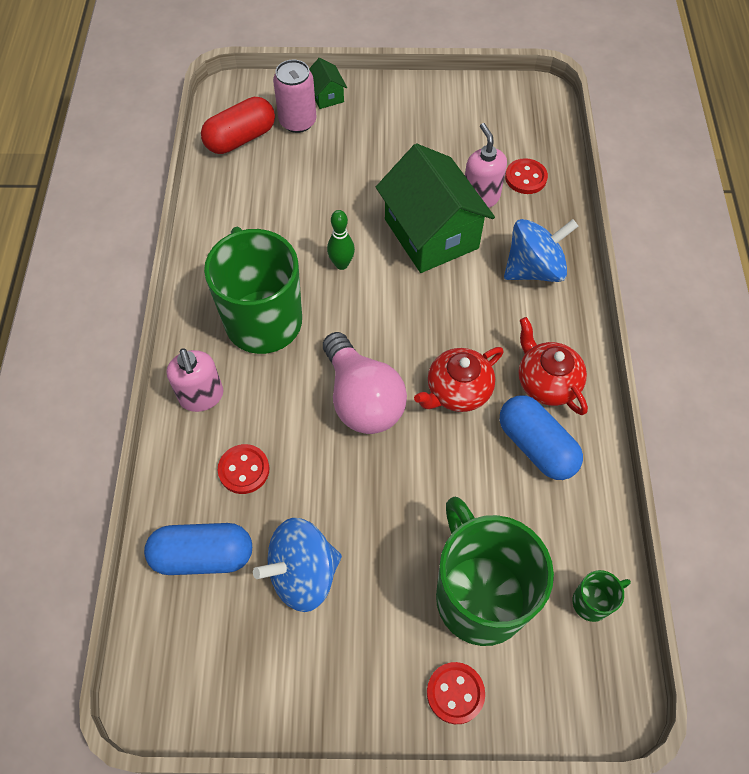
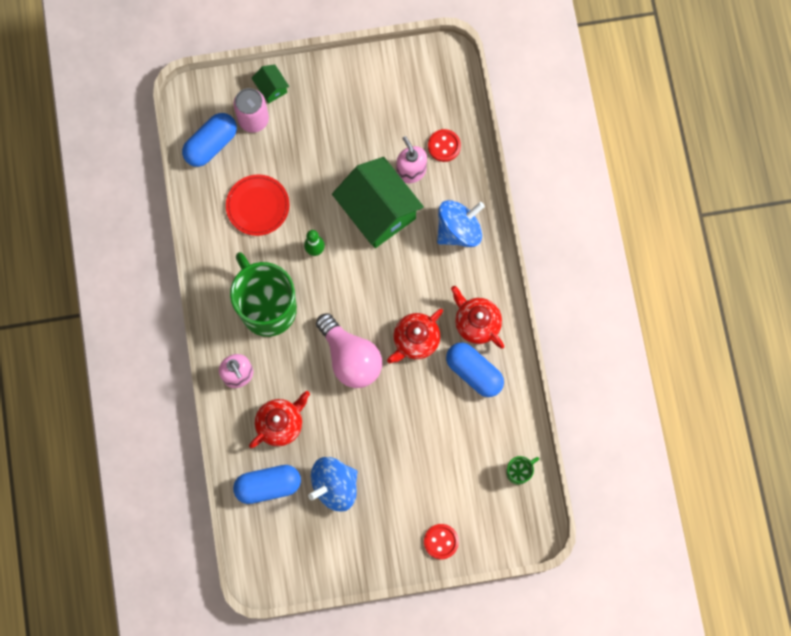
camera: 10 degrees left, 15 degrees up
red capsule [201,97,275,154] -> blue capsule [182,113,237,167]
red button [218,444,269,494] -> red teapot [249,391,310,448]
green mug [436,497,554,646] -> none
none -> red plate [226,174,290,236]

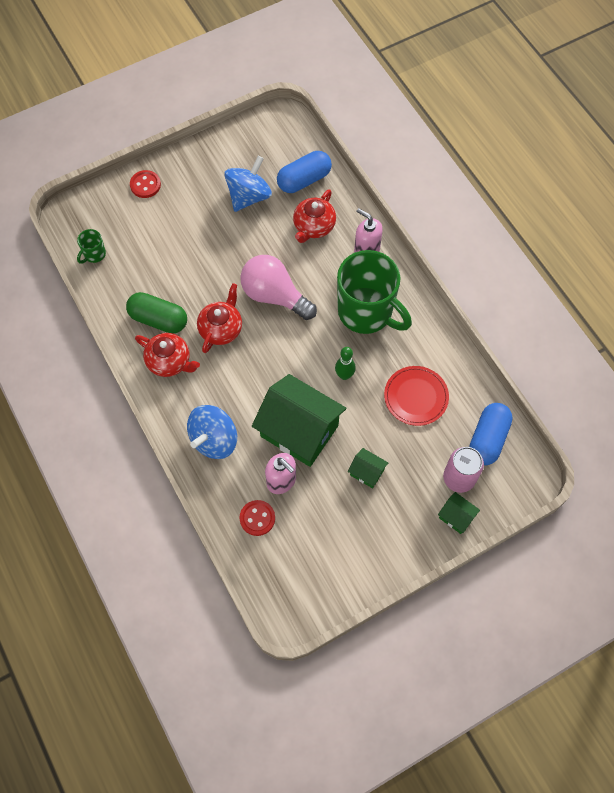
camera: 160 degrees right, 10 degrees down
blue capsule [446,342,504,397] -> green capsule [126,292,187,333]
none -> green house [348,448,388,488]

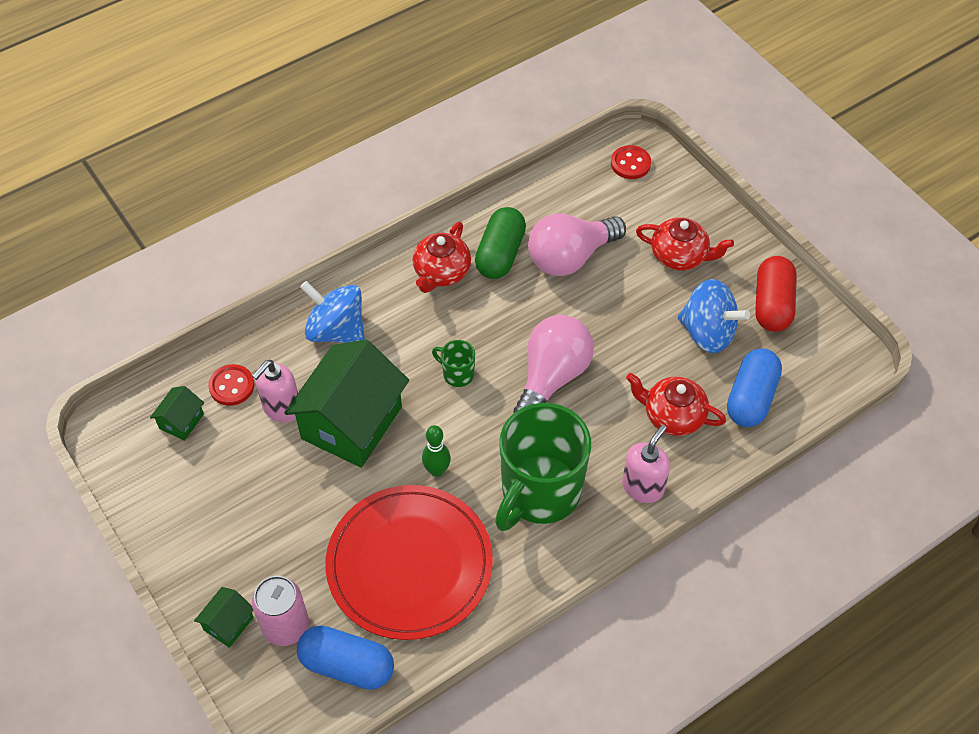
camera: 85 degrees right, 10 degrees down
green mug [77,229,106,264] -> green mug moved to [432,340,475,387]
red button [130,170,161,198] -> red button moved to [611,145,651,179]
red teapot [197,283,242,353] -> red teapot moved to [636,218,734,271]
blue capsule [277,151,332,193] -> blue capsule turned 60 degrees clockwise [727,348,782,427]
green house [348,448,388,488] -> green house moved to [150,386,204,441]
red plate [384,366,449,426] -> red plate [325,485,493,640], size x1.78
none -> pink light bulb [528,213,626,276]
none -> red capsule [755,256,797,332]

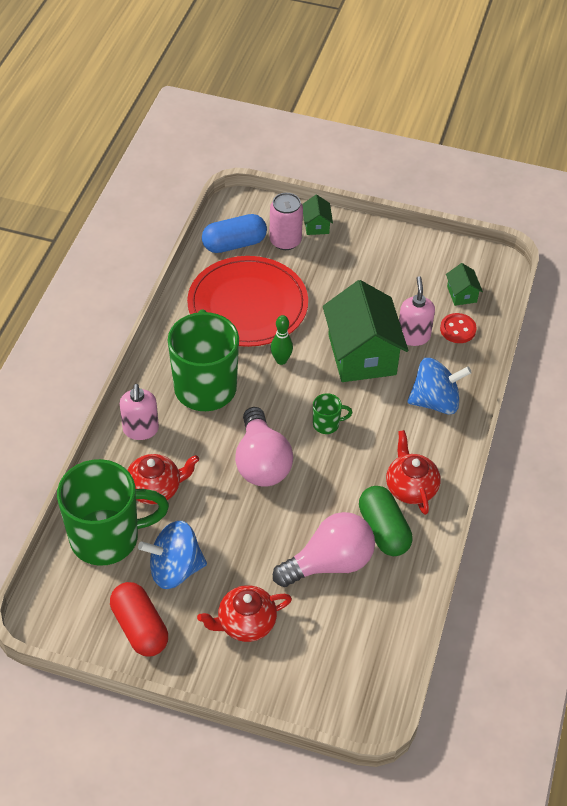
camera: 140 degrees right, 5 degrees down
pink light bulb [528,213,626,276] -> pink light bulb turned 45 degrees clockwise [273,512,375,587]
red button [611,145,651,179] -> none
blue capsule [727,348,782,427] -> green mug [57,459,169,566]

